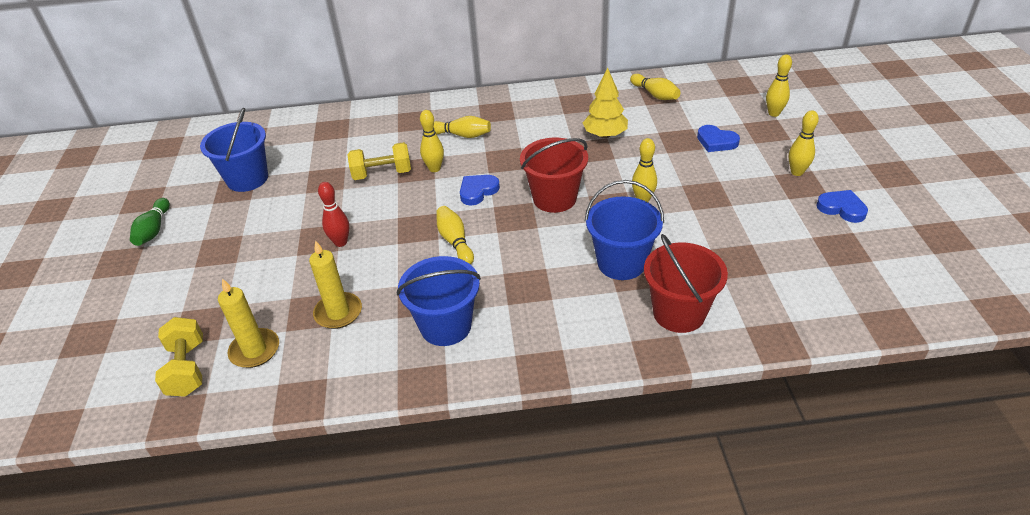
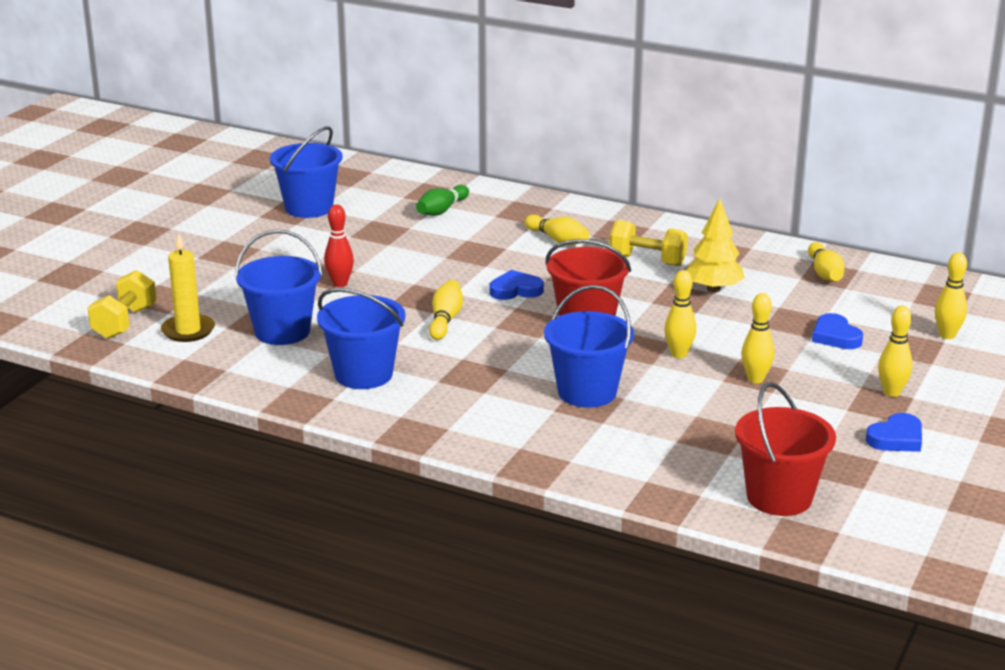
camera: 30 degrees right, 15 degrees down
green bowling pin [130,198,170,246] -> green bowling pin moved to [416,185,469,216]
yellow candle [309,240,362,329] -> blue bucket [235,229,323,345]
yellow dumbbell [347,142,411,180] -> yellow dumbbell moved to [609,220,688,266]
yellow bowling pin [420,110,444,172] -> yellow bowling pin moved to [741,293,774,383]
red bucket [644,234,728,333] -> red bucket moved to [735,382,836,516]
blue heart [816,190,868,223] -> blue heart turned 75 degrees clockwise [866,413,922,452]

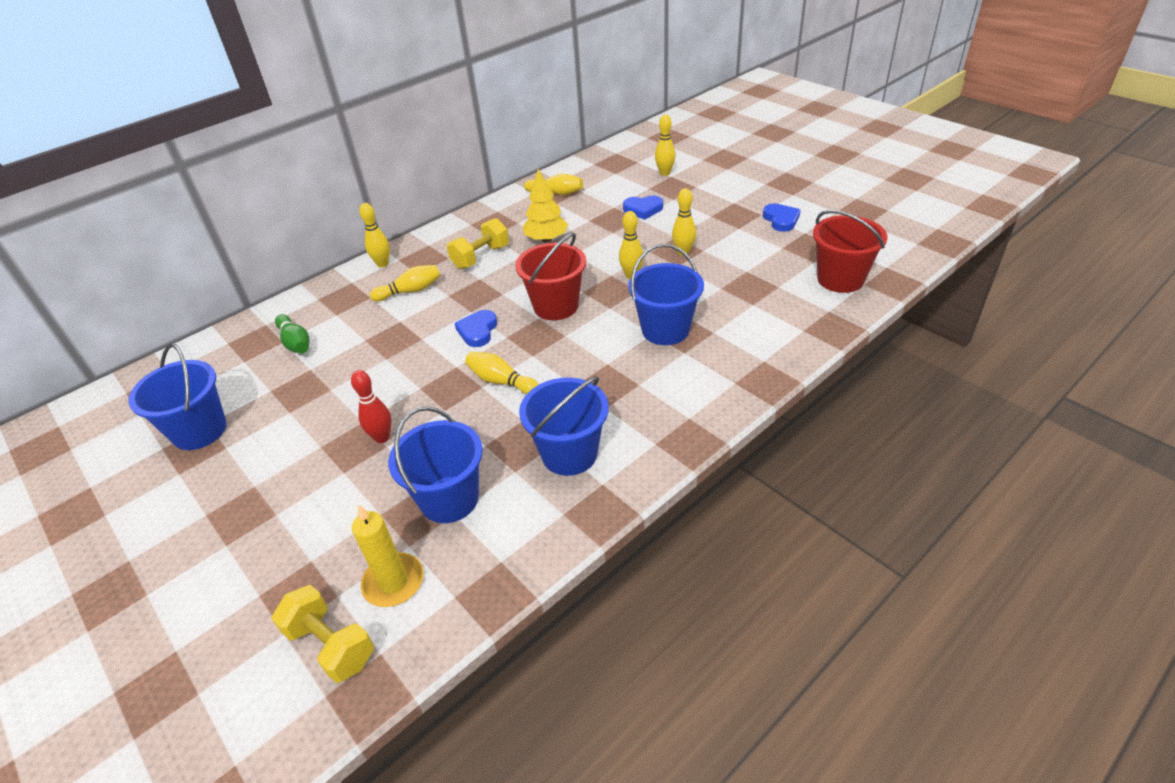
camera: 65 degrees left, 15 degrees up
yellow bowling pin [878,306,913,397] -> yellow bowling pin moved to [359,203,390,267]

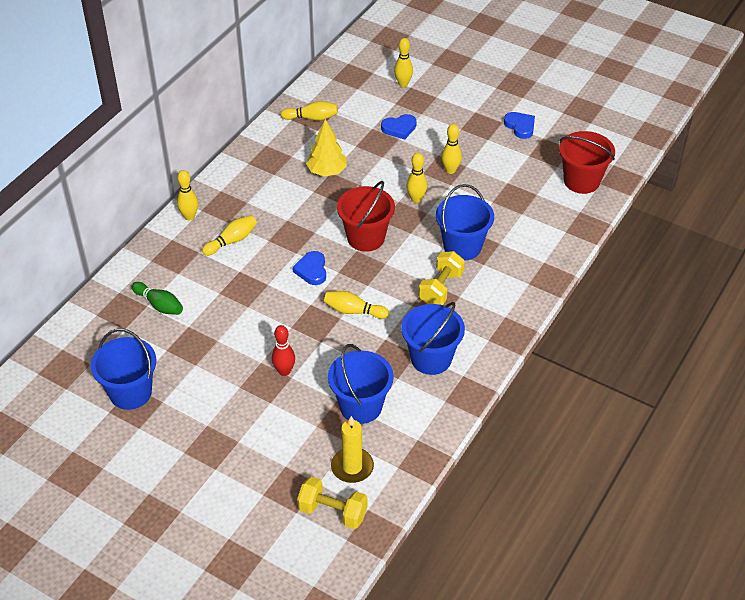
camera: 20 degrees left, 5 degrees up
yellow dumbbell [447,218,509,269] -> yellow dumbbell moved to [419,251,465,305]

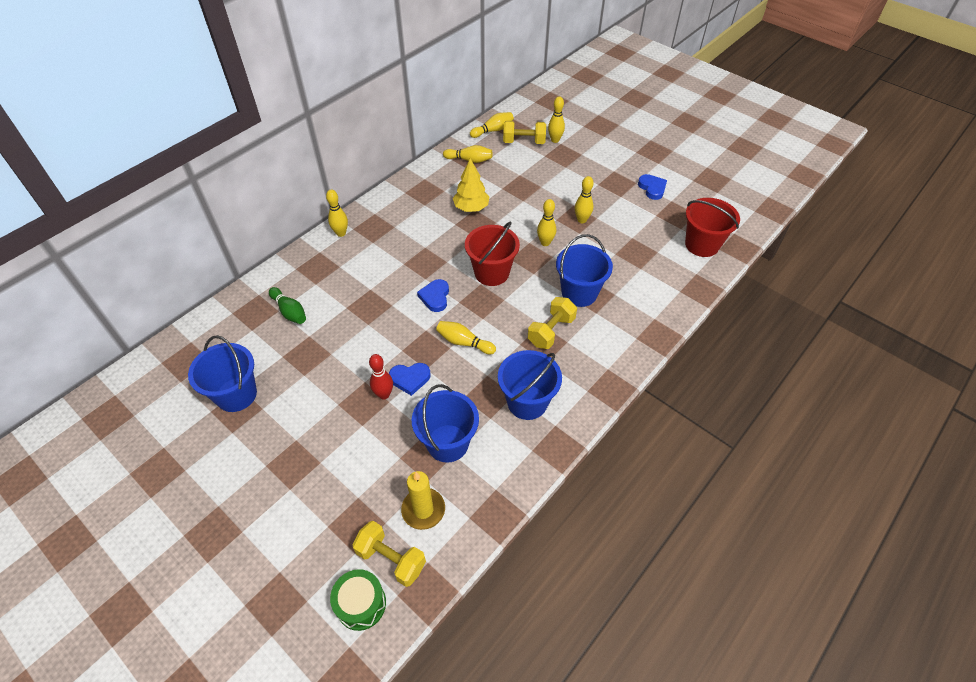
camera: 10 degrees right, 5 degrees up
yellow bowling pin [202,215,257,256] -> yellow bowling pin moved to [470,112,514,138]
blue heart [381,114,417,140] -> blue heart moved to [389,363,431,396]
none -> green drum [330,569,386,631]
none -> yellow dumbbell [503,121,546,144]

